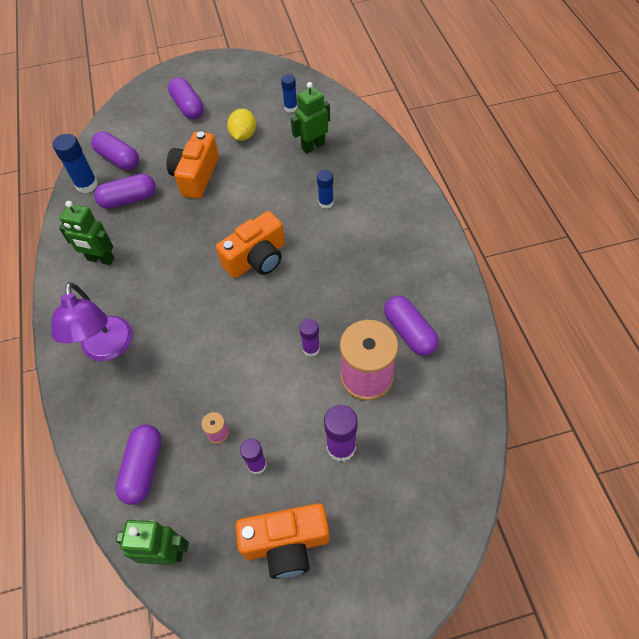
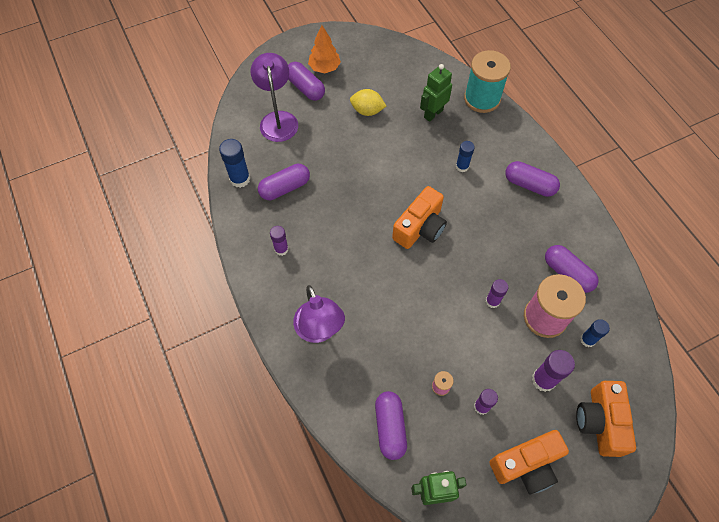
camera: 15 degrees left, 5 degrees up
green robot [59,201,114,265] -> purple glue stick [270,226,289,256]
purple capsule [91,131,139,170] -> purple capsule moved to [505,161,560,197]
orange camera [166,132,219,199] -> orange camera moved to [576,381,636,457]
yellow lemon [227,109,256,141] -> yellow lemon turned 75 degrees counterclockwise [350,89,386,116]
blue glue stick [281,74,298,112] -> blue glue stick moved to [580,319,610,347]
none -> purple lamp [251,53,298,142]
none -> orange tree [308,25,341,73]
none -> turquoise spool [464,50,511,113]

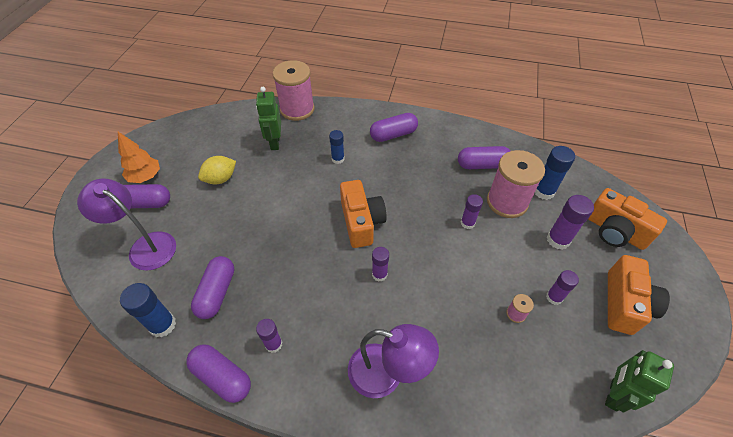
camera: 50 degrees left, 10 degrees down
purple capsule [375,391,407,460] -> purple capsule moved to [186,344,251,403]
turquoise spool [464,50,511,113] -> pink spool [273,60,315,121]
blue glue stick [580,319,610,347] -> blue glue stick [535,146,575,200], size x1.53
none -> purple glue stick [372,247,389,282]

